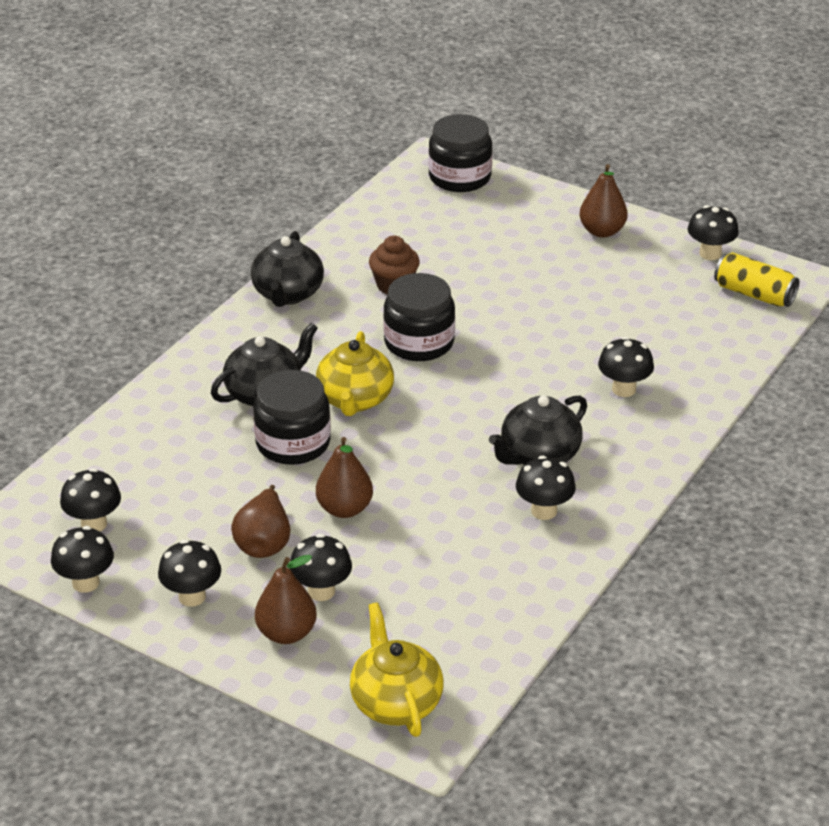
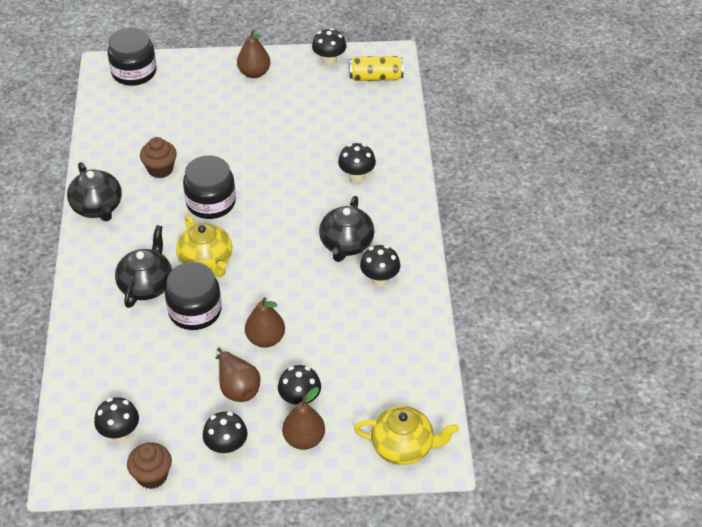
camera: 35 degrees left, 10 degrees up
black mushroom [51,526,114,593] -> brown cupcake [127,442,172,489]
yellow teapot [350,602,444,737] -> yellow teapot turned 150 degrees clockwise [354,406,459,465]

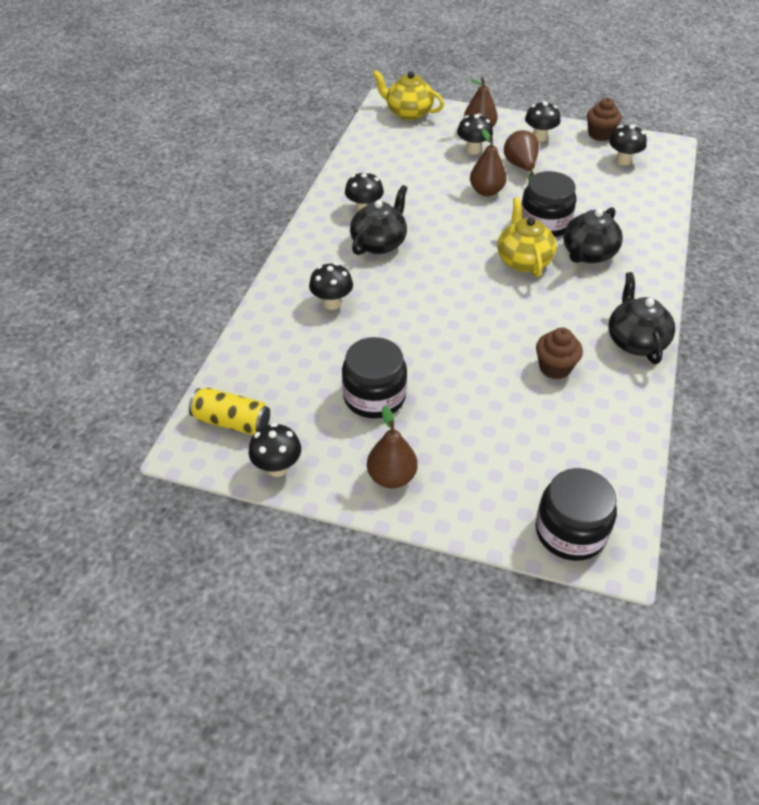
camera: 160 degrees left, 0 degrees up
black jar [183,155,236,219] -> black jar moved to [342,337,407,418]

